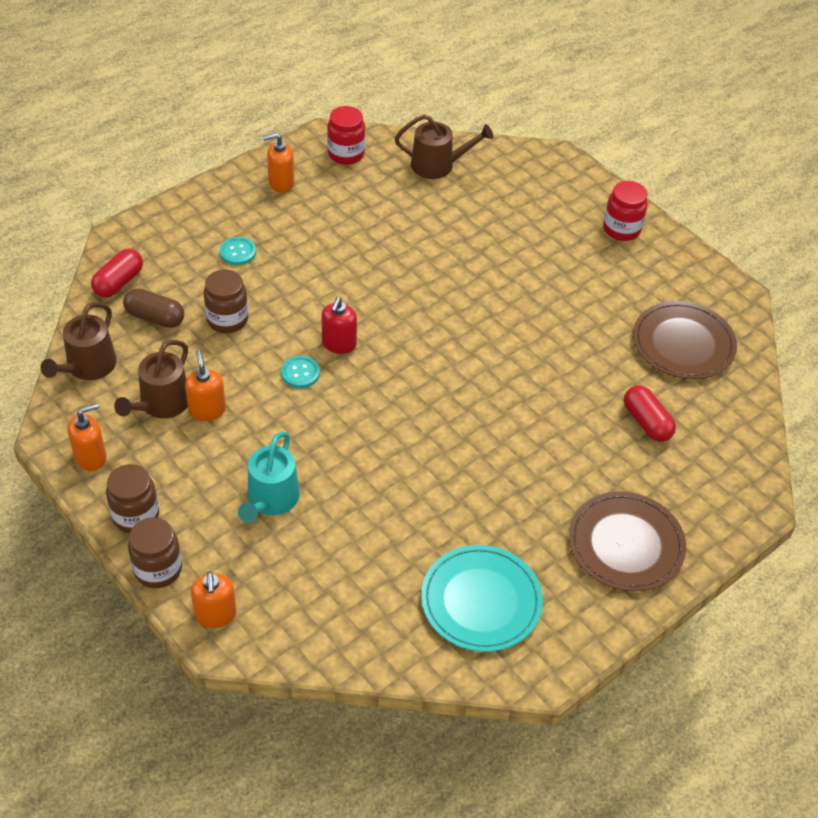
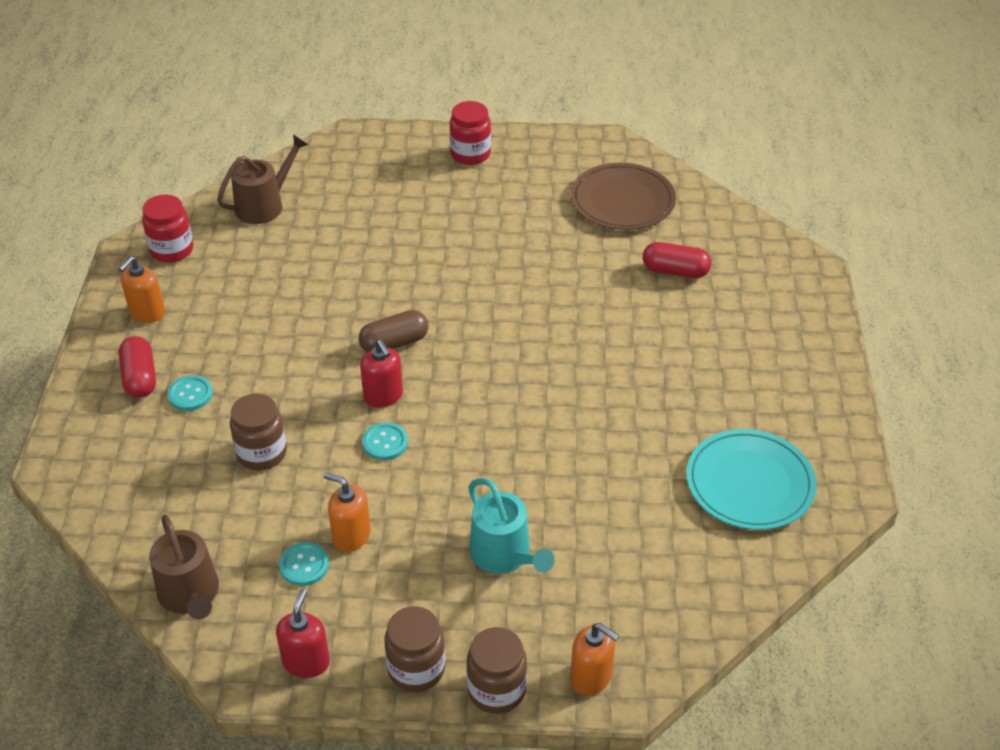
camera: 45 degrees left, 5 degrees down
orange soap dispenser [67,403,106,471] -> red soap dispenser [276,589,330,678]
red capsule [91,249,143,298] -> red capsule moved to [119,336,156,398]
brown watering can [114,340,188,418] -> turquoise button [279,542,329,586]
brown capsule [123,288,184,328] -> brown capsule moved to [359,310,428,352]
brown plate [569,492,686,591] -> none

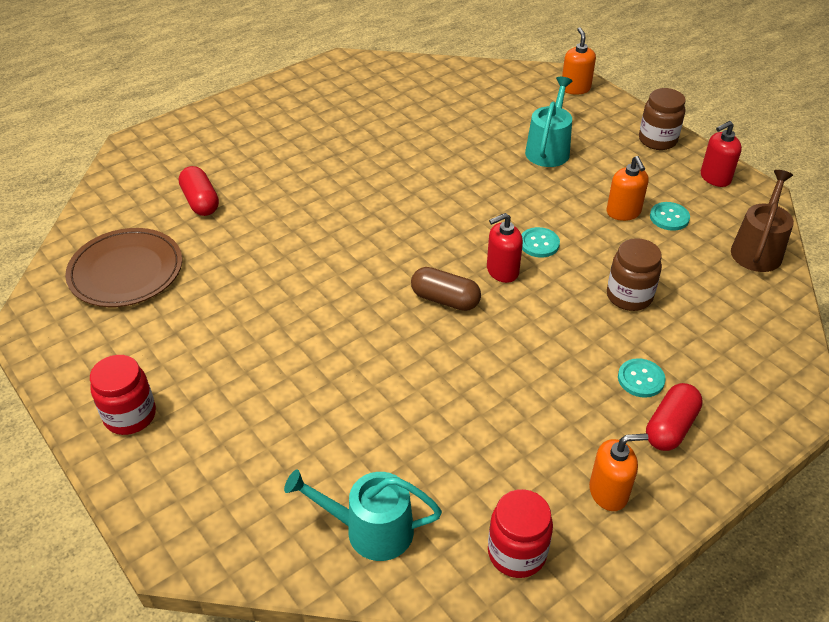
camera: 130 degrees left, 0 degrees up
brown watering can [217,135,308,224] -> turquoise watering can [284,469,442,561]
red soap dispenser [360,340,403,408] -> red soap dispenser turned 135 degrees counterclockwise [487,213,523,283]
brown jar [466,627,527,714] -> none
turquoise plate [686,429,816,530] -> none

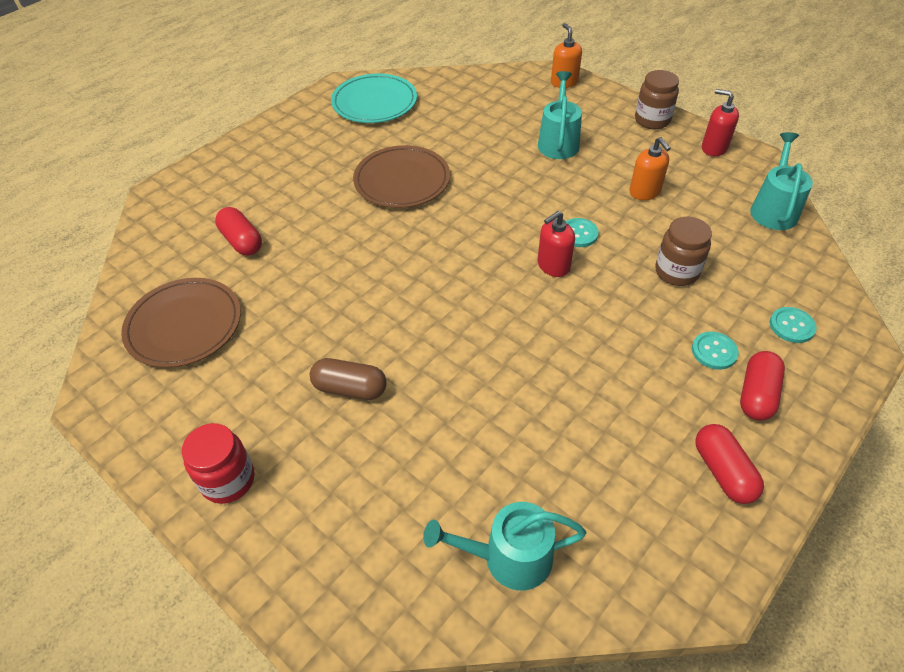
camera: 10 degrees left, 5 degrees up
brown capsule [411,267,481,311] -> brown capsule moved to [310,358,387,400]
red jar [488,489,553,578] -> none
orange soap dispenser [589,433,648,511] -> red capsule [695,424,764,504]
turquoise button [650,202,690,231] -> turquoise button moved to [770,307,817,343]
red soap dispenser [701,121,742,187] -> red soap dispenser turned 75 degrees clockwise [702,89,739,156]
brown watering can [731,170,794,272] -> turquoise watering can [750,132,813,230]
none -> turquoise plate [331,74,417,123]
none -> brown plate [353,145,450,208]

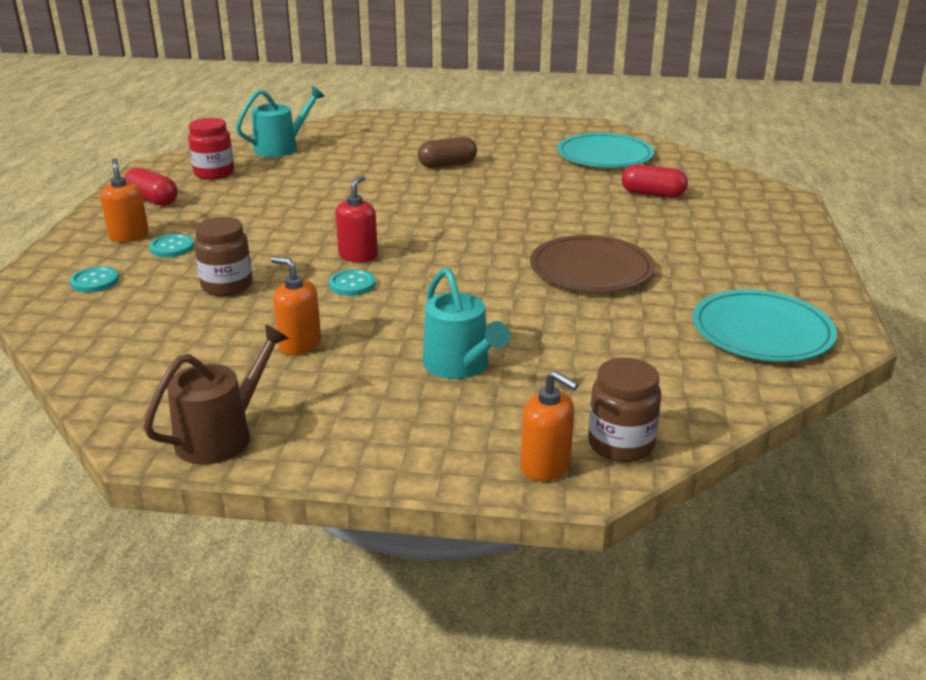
camera: 145 degrees right, 20 degrees down
brown plate [121,278,241,368] -> turquoise plate [557,133,654,168]
red jar [182,423,255,504] -> red jar moved to [188,118,234,180]
brown jar [635,70,679,129] -> brown jar moved to [588,358,661,462]
red soap dispenser [702,89,739,156] -> brown watering can [144,324,289,465]
red capsule [740,351,785,421] -> orange soap dispenser [100,158,149,242]
turquoise watering can [750,132,813,230] -> none

